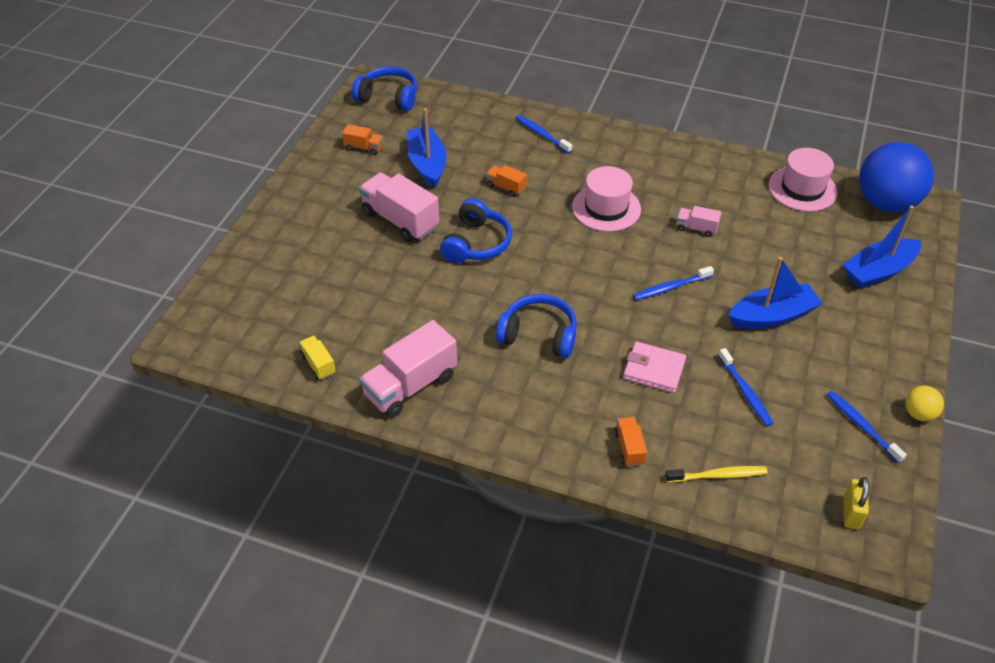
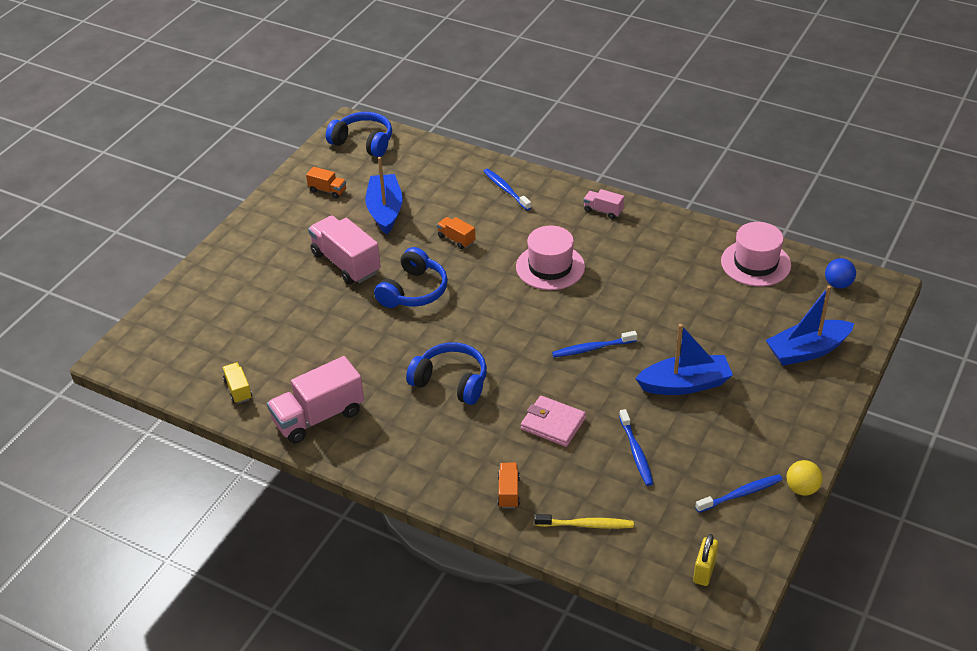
camera: 10 degrees right, 5 degrees down
pink truck [676,206,721,237] -> pink truck moved to [583,189,624,219]
blue toothbrush [826,391,907,463] -> blue toothbrush turned 90 degrees clockwise [695,474,783,513]
blue ball [859,142,934,212] -> blue ball [825,258,856,288], size x0.43

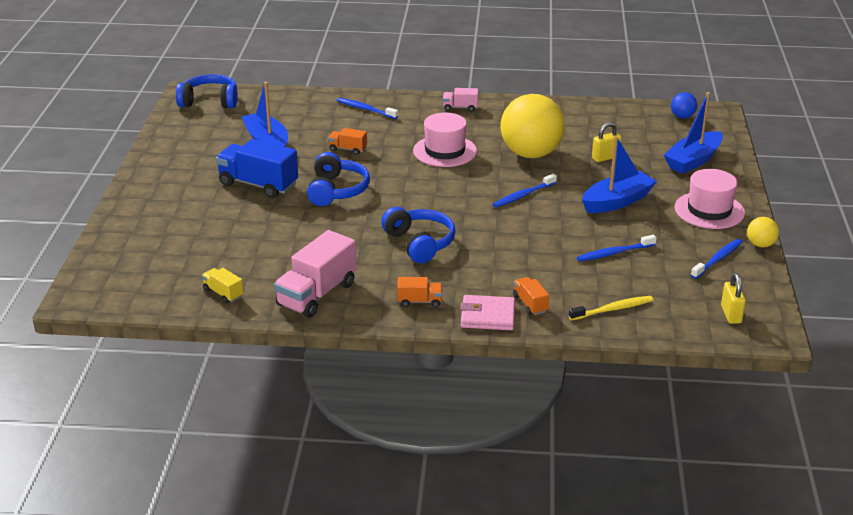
camera: 25 degrees left, 10 degrees down
orange truck [306,167,346,199] -> orange truck moved to [397,277,443,307]
pink truck [308,216,381,285] -> blue truck [216,139,298,198]
blue headphones [406,342,487,405] -> blue headphones turned 60 degrees clockwise [381,207,456,263]
pink wallet [521,396,586,447] -> pink wallet moved to [460,295,515,330]
blue toothbrush [619,409,654,486] -> blue toothbrush turned 105 degrees clockwise [577,235,657,262]
pink hat [721,222,791,287] -> pink hat moved to [675,169,745,229]
none -> yellow ball [501,94,565,158]
none -> yellow padlock [592,122,621,162]

